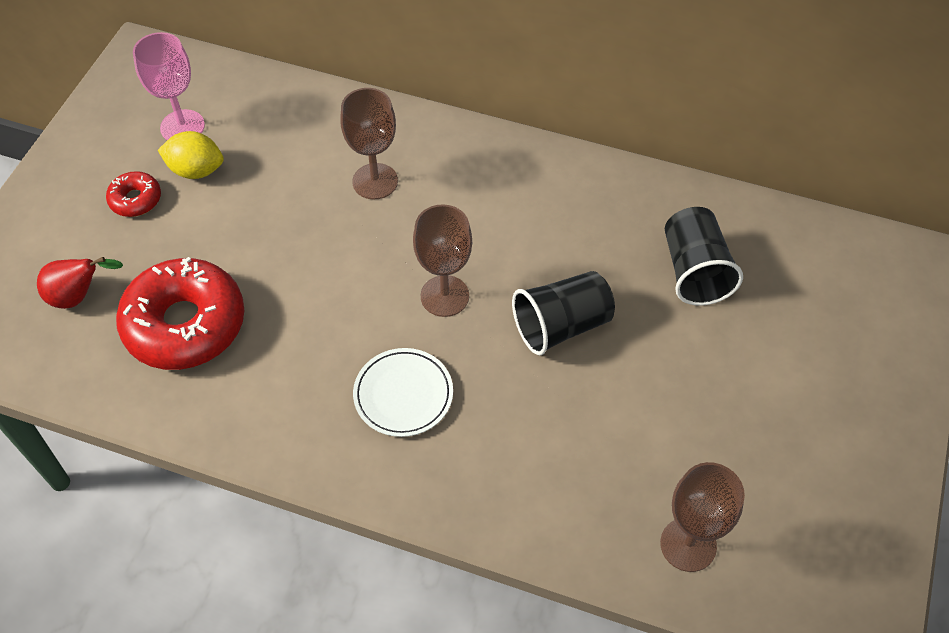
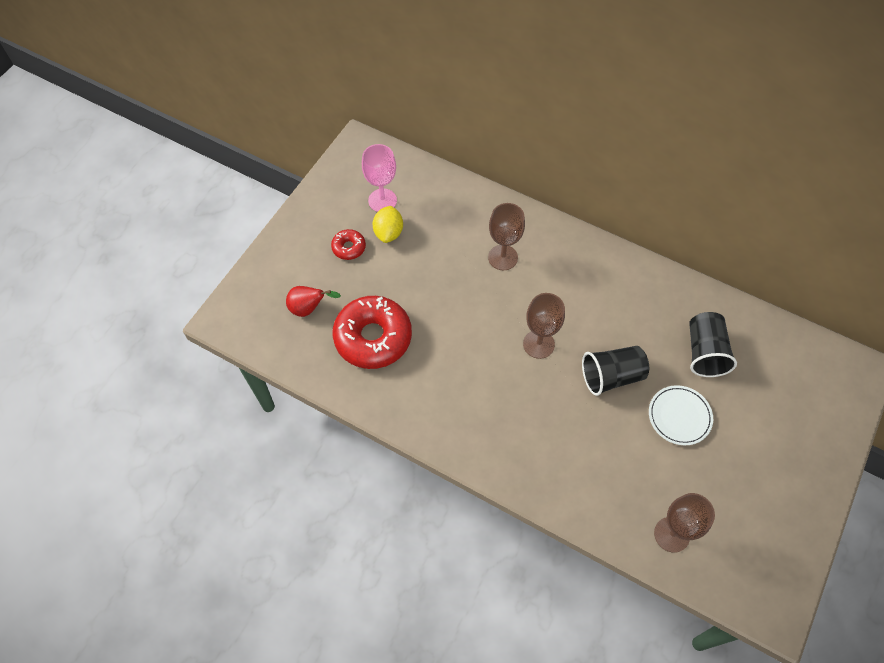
camera: 10 degrees right, 5 degrees up
yellow lemon [158,131,224,179] -> yellow lemon turned 75 degrees clockwise [373,206,403,243]
white plate [353,348,453,437] -> white plate moved to [649,385,713,445]

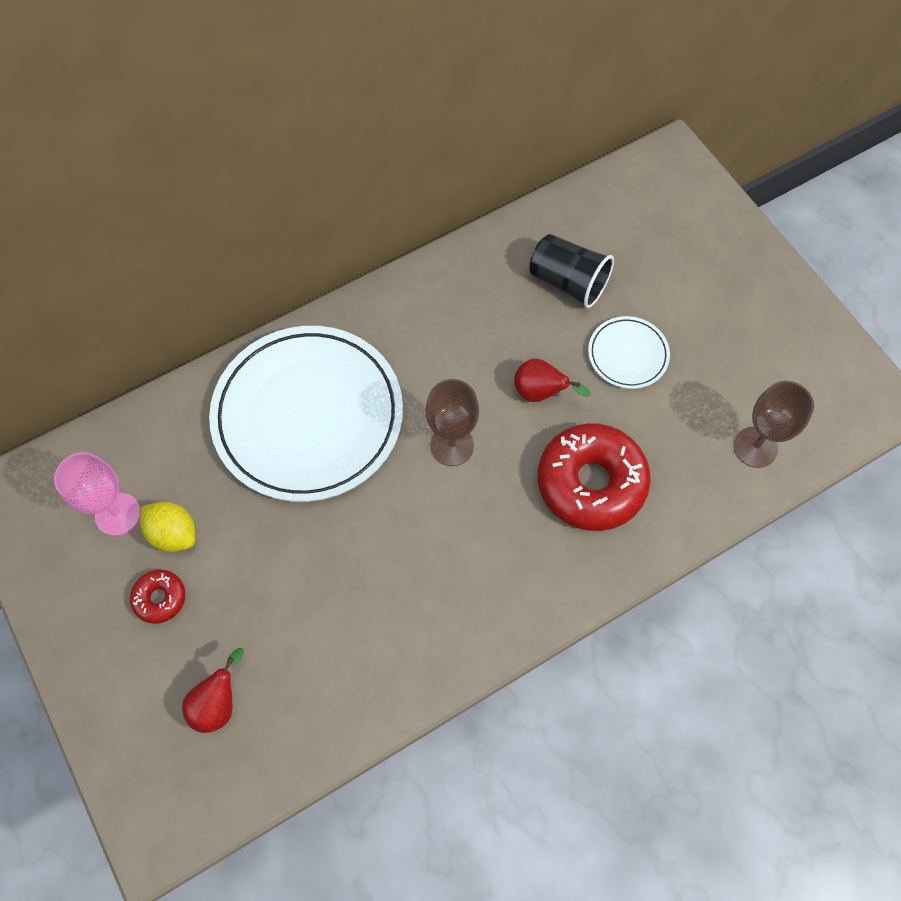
camera: 60 degrees left, 5 degrees up
red donut [333,296,412,369] -> red donut moved to [538,423,651,531]
brown goblet [488,203,525,270] -> white plate [209,326,403,502]
black cup [582,346,649,396] -> red pear [514,359,590,402]

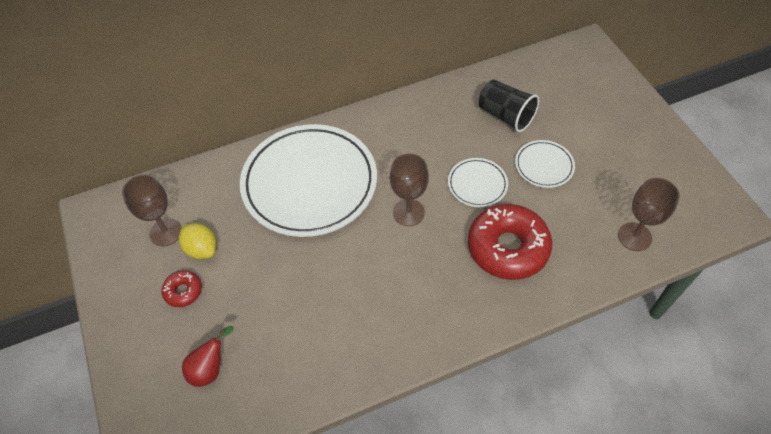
camera: 10 degrees right, 10 degrees down
pink goblet [54,452,140,536] -> brown goblet [122,174,182,246]
red pear [514,359,590,402] -> white plate [448,158,508,207]

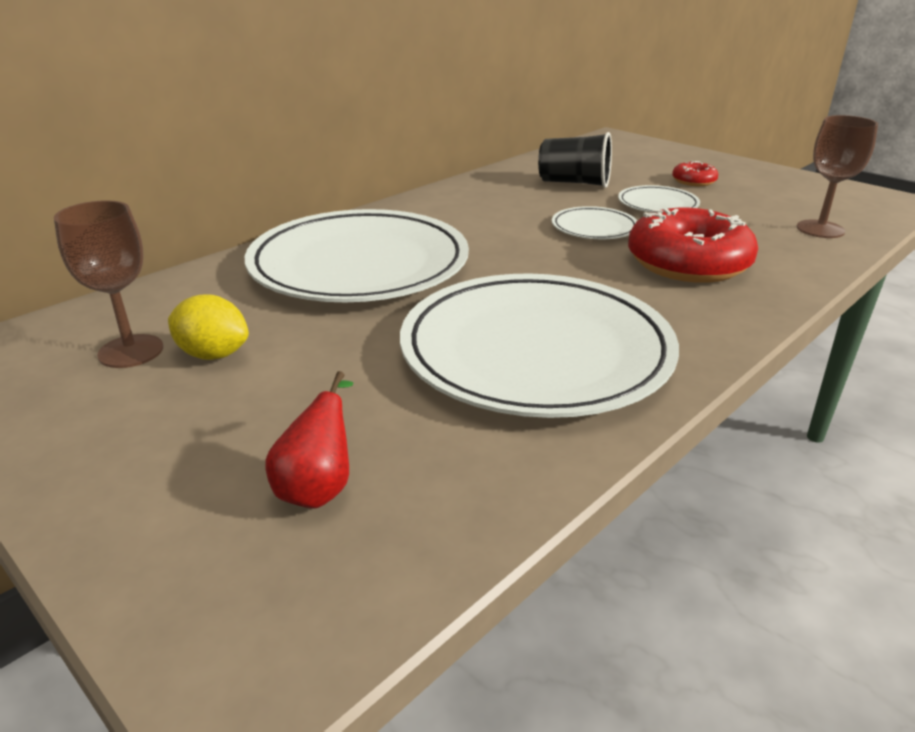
camera: 25 degrees left, 25 degrees down
red donut [162,270,202,307] -> red donut moved to [672,161,718,186]
brown goblet [390,153,429,226] -> none
none -> white plate [400,273,679,418]

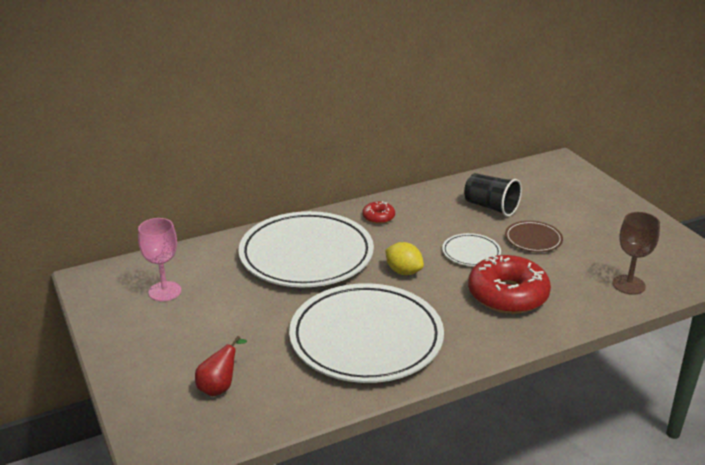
camera: 20 degrees right, 0 degrees up
brown goblet [54,200,163,368] -> pink goblet [138,218,181,301]
yellow lemon [168,294,249,360] -> yellow lemon moved to [385,242,424,275]
white plate [618,185,700,213] -> brown plate [505,221,563,252]
red donut [672,161,718,186] -> red donut moved to [362,201,395,224]

